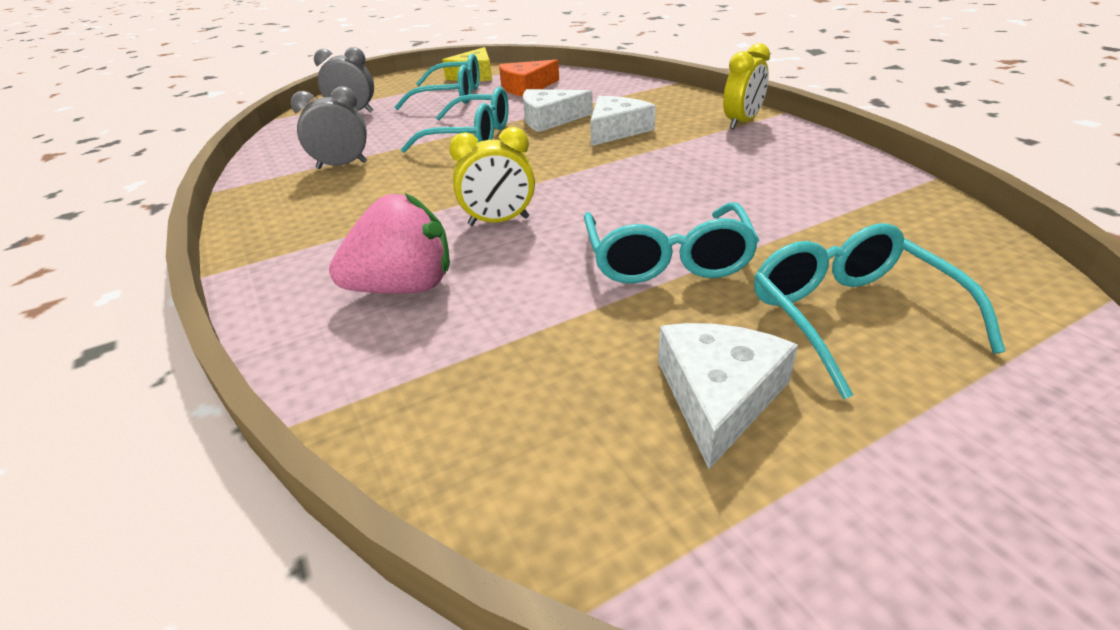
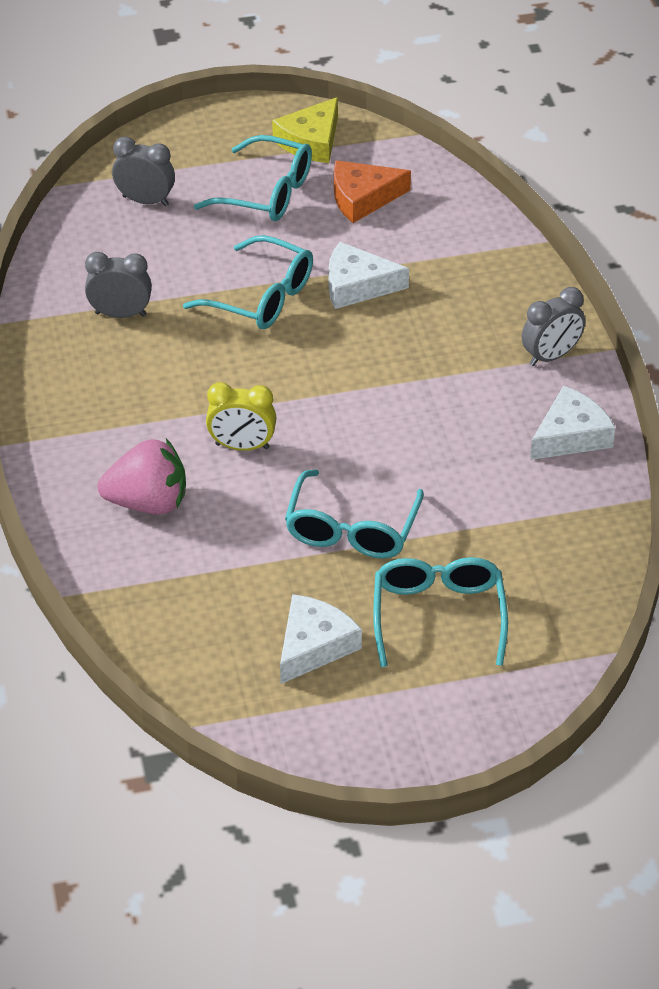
camera: 15 degrees right, 10 degrees up
white cheese [590,96,656,146] -> white cheese moved to [530,386,615,460]
yellow clock [723,43,770,129] -> grey clock [522,287,585,366]

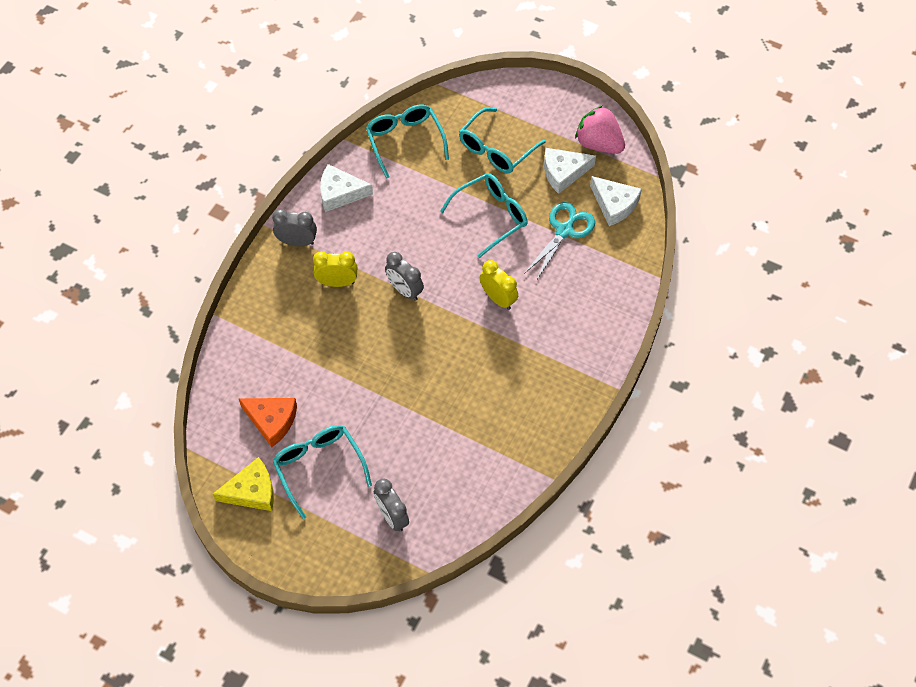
camera: 140 degrees left, 15 degrees up
grey clock [85,252,152,318] -> grey clock moved to [385,252,424,301]
pink strawberry [98,439,186,515] -> pink strawberry moved to [575,105,625,154]
turquoise glasses [183,235,313,329] -> turquoise glasses moved to [366,105,449,179]
white cheese [328,242,409,309] -> white cheese moved to [590,176,642,226]
none -> yellow clock [313,251,357,287]
none -> turquoise scissors [524,202,595,281]

